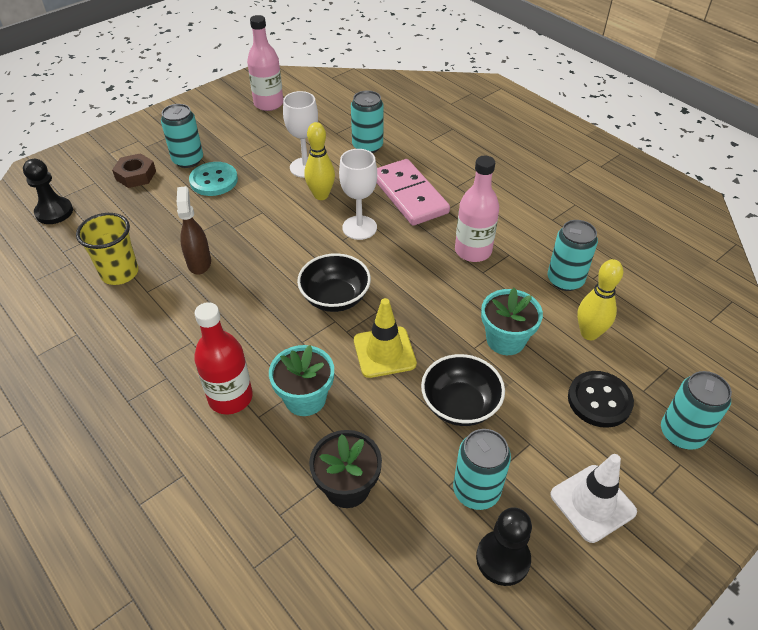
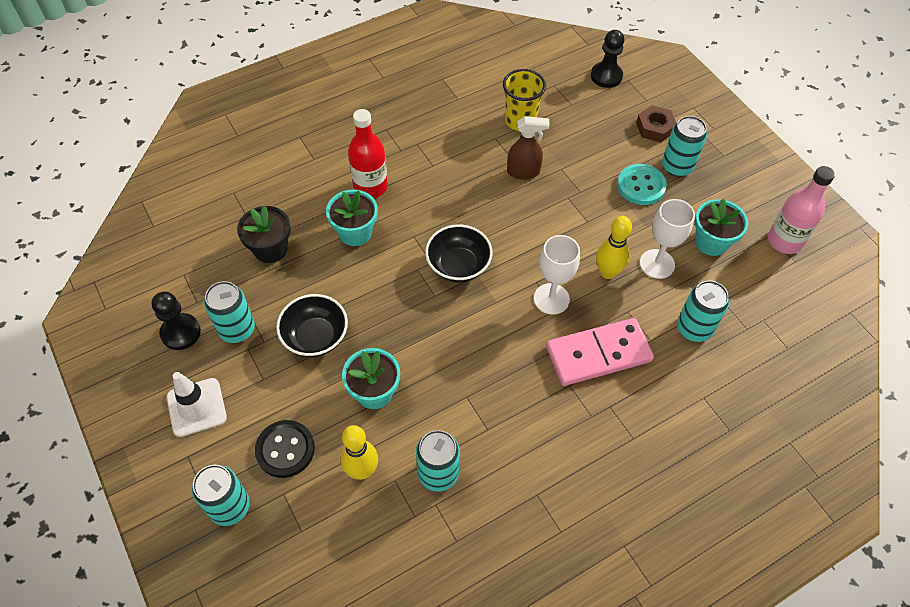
camera: 100 degrees right, 10 degrees up
yellow traffic cone [354,298,417,378] -> none
pink bottle [455,156,499,262] -> none
none -> turquoise flower pot [695,198,749,256]

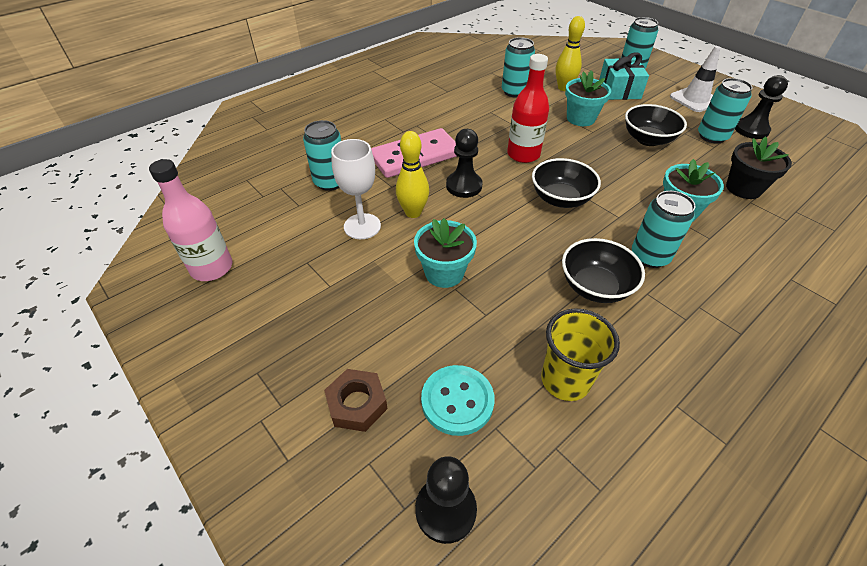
camera: 170 degrees right, 10 degrees down
black button [255,420,315,478] -> turquoise gift [599,52,649,100]
red bottle [348,109,388,198] -> red bottle moved to [507,54,549,163]
brown spray bottle [507,116,550,180] -> none
white goblet [534,235,580,315] -> black pawn [446,129,482,198]
turquoise button [617,164,667,205] -> turquoise button moved to [421,365,495,436]
turquoise can [662,116,707,177] -> turquoise can moved to [632,191,695,268]
turquoise flower pot [695,198,749,256] -> turquoise flower pot moved to [414,218,477,288]
none -> black bowl [562,238,645,303]

